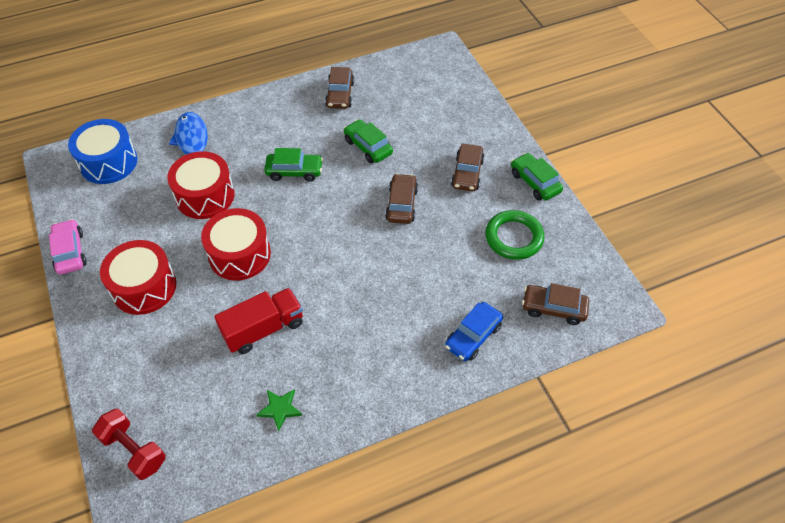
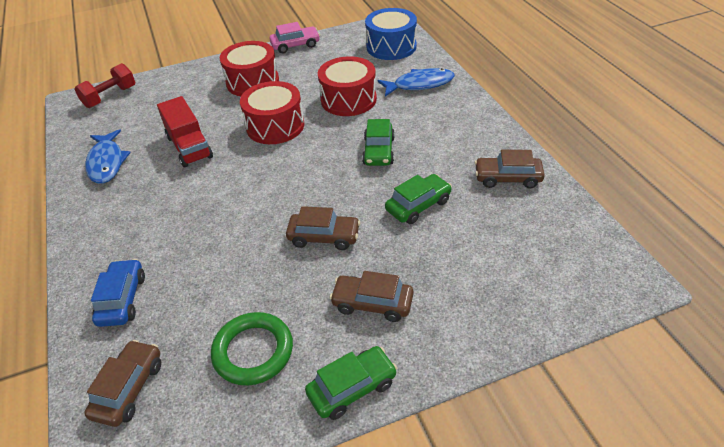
camera: 95 degrees right, 10 degrees down
green star [256,389,302,432] -> blue fish [85,129,131,184]
blue car [445,302,503,361] -> blue car turned 45 degrees clockwise [91,259,145,327]

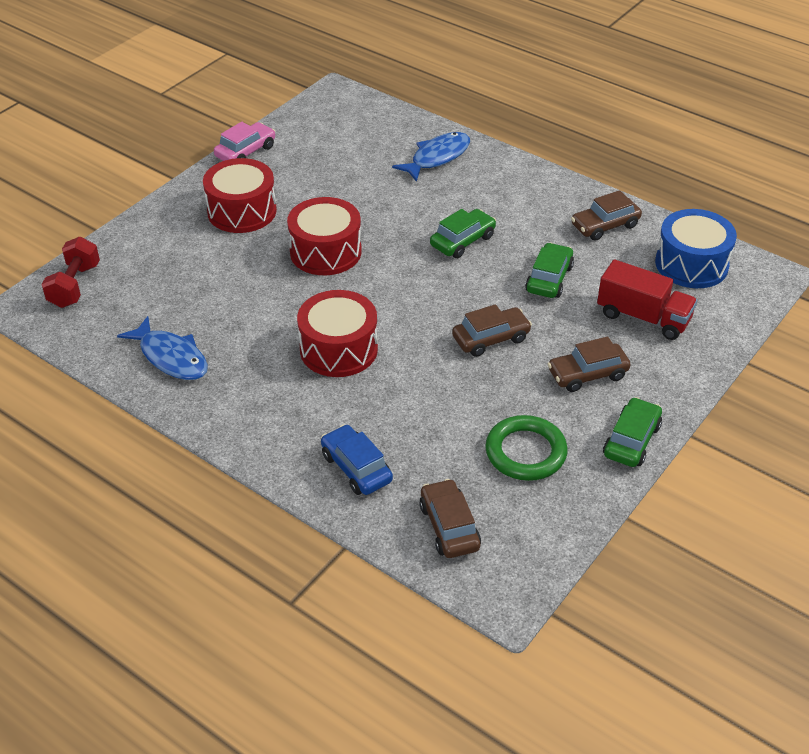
camera: 35 degrees left, 0 degrees up
red truck [157,96,213,167] -> red truck moved to [597,259,697,340]
red drum [318,56,377,116] -> red drum moved to [297,290,378,377]
green car [362,119,395,166] -> green car turned 105 degrees counterclockwise [430,209,496,258]
blue drum [365,8,417,60] -> blue drum moved to [655,209,737,288]

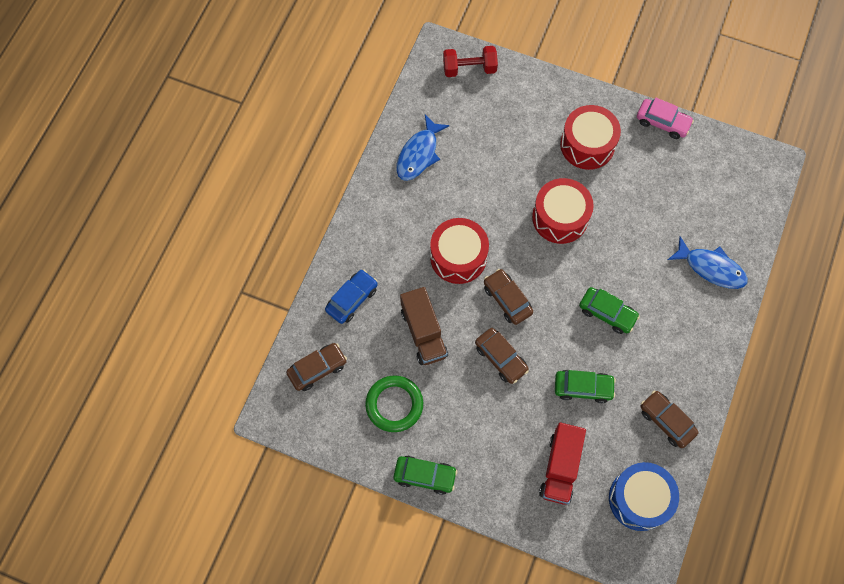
camera: 75 degrees right, 25 degrees up
brown car [548,337,631,392] -> brown car moved to [484,269,533,325]
none -> brown truck [400,287,448,365]

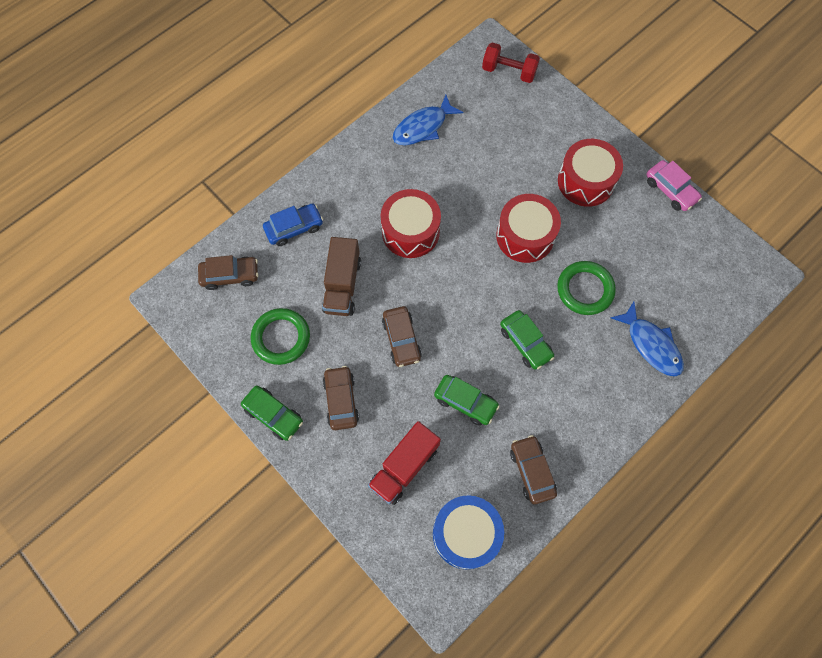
camera: 25 degrees right, 0 degrees up
brown car [484,269,533,325] -> brown car moved to [323,366,359,430]
none -> green ring [557,261,616,315]

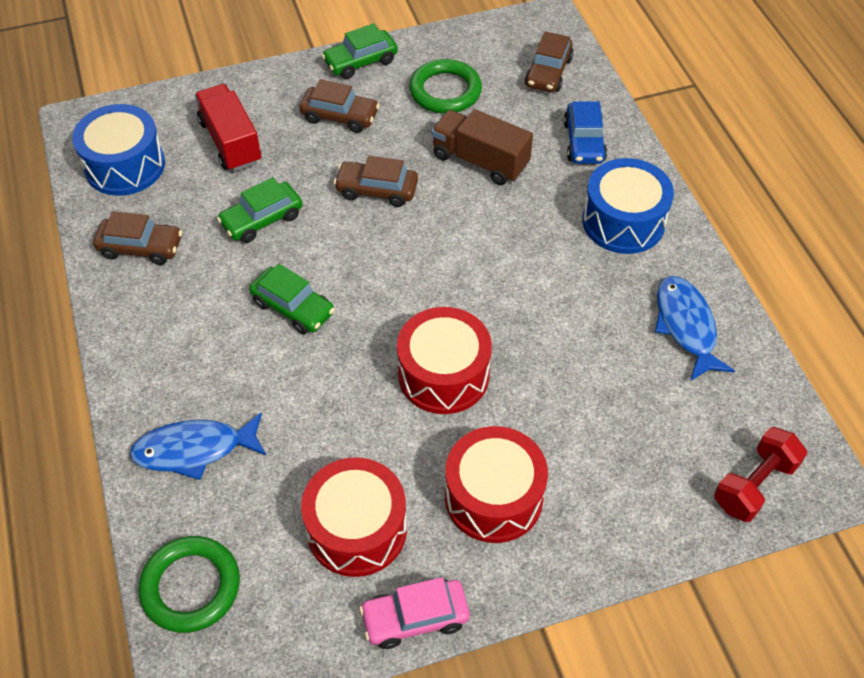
camera: 115 degrees right, 15 degrees down
red drum [381,189,441,258] -> red drum moved to [301,457,407,577]
green car [500,310,554,370] -> green car turned 135 degrees counterclockwise [249,264,335,335]
green ring [557,261,616,315] -> green ring moved to [138,536,240,633]
none -> blue drum [582,158,674,254]

